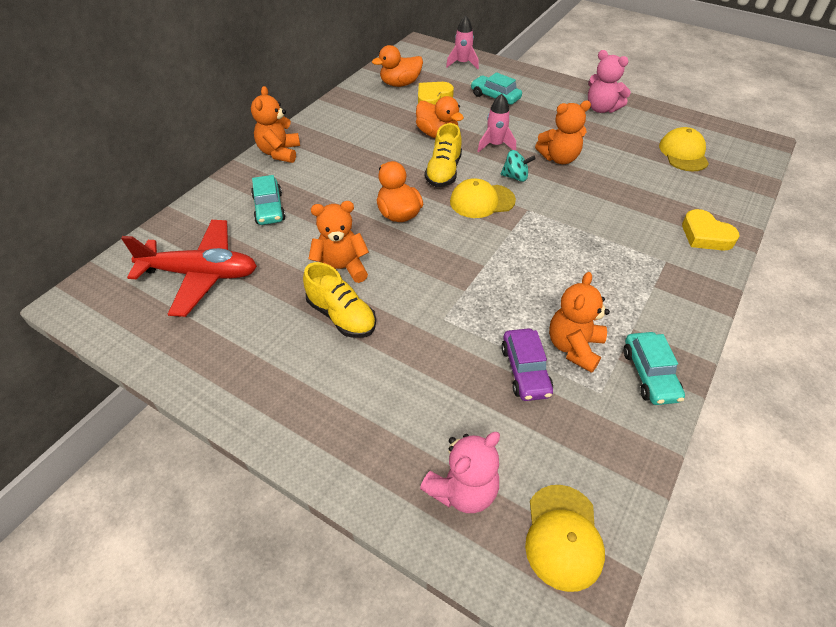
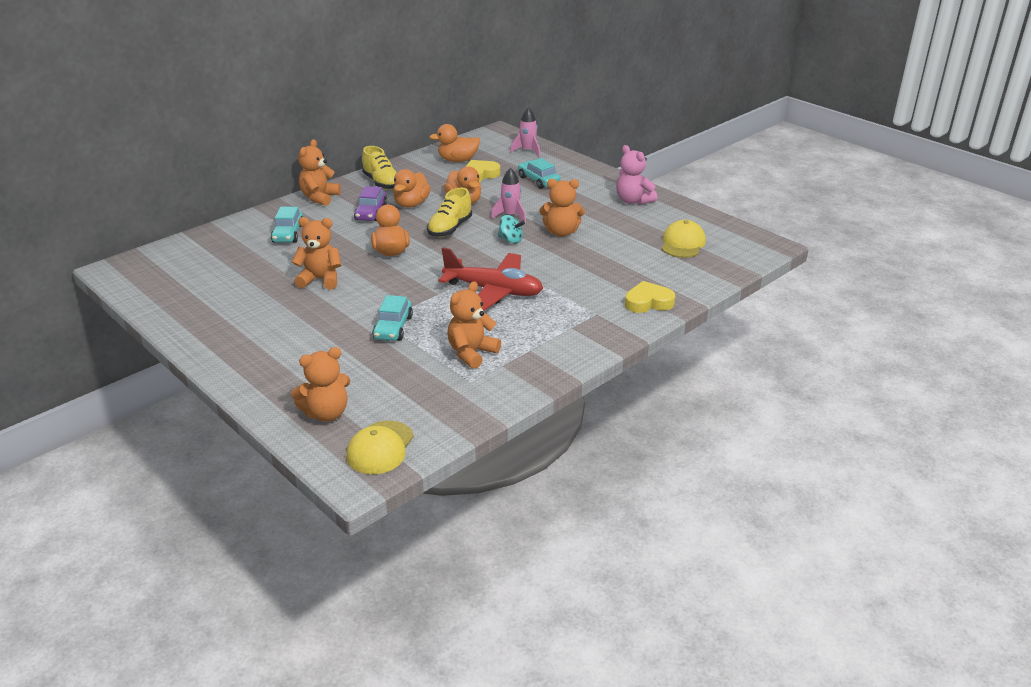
camera: 15 degrees right, 15 degrees down
red plane [121,220,257,317] -> red plane moved to [438,247,543,311]
yellow shoe [303,262,376,338] -> yellow shoe moved to [362,146,397,190]
pink teddy bear [420,432,500,513] -> orange teddy bear [291,347,350,421]
yellow cap [450,178,516,218] -> none
purple car [501,328,553,401] -> purple car moved to [354,186,387,221]
turquoise car [624,332,685,405] -> turquoise car moved to [372,295,413,341]
yellow heart [682,209,739,250] -> yellow heart turned 105 degrees clockwise [625,281,675,313]
none -> orange duck [393,169,431,208]

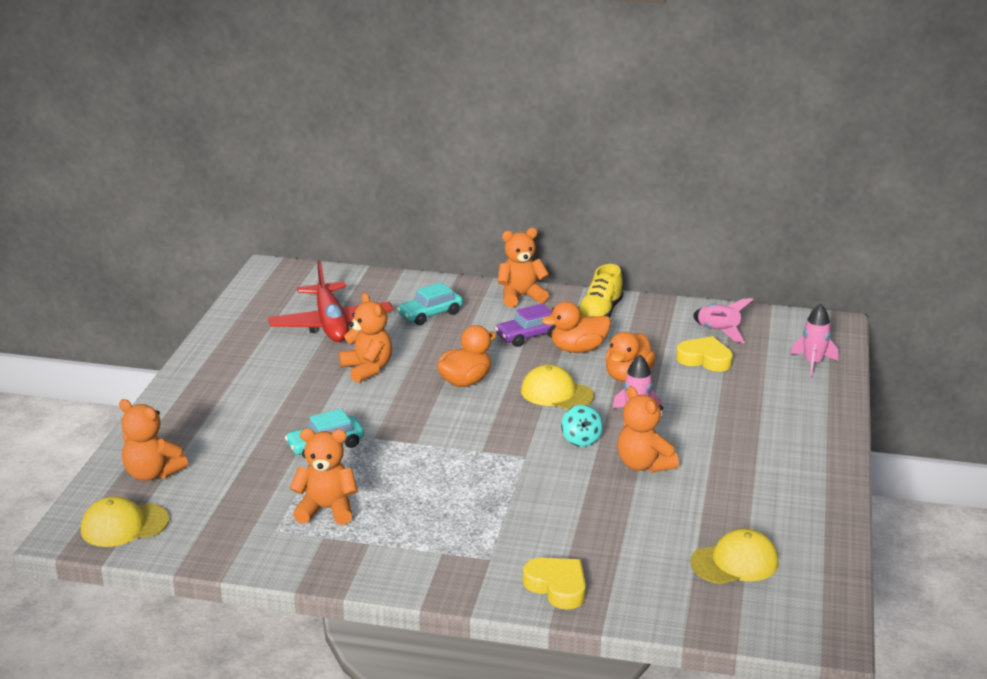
camera: 55 degrees right, 5 degrees down
yellow shoe [427,188,472,237] -> yellow cap [521,364,594,410]
orange duck [430,124,480,162] -> pink rocket [693,298,753,343]
red plane [438,247,543,311] -> red plane moved to [268,260,393,342]
turquoise car [518,158,560,189] -> none
pink teddy bear [616,145,657,205] -> none

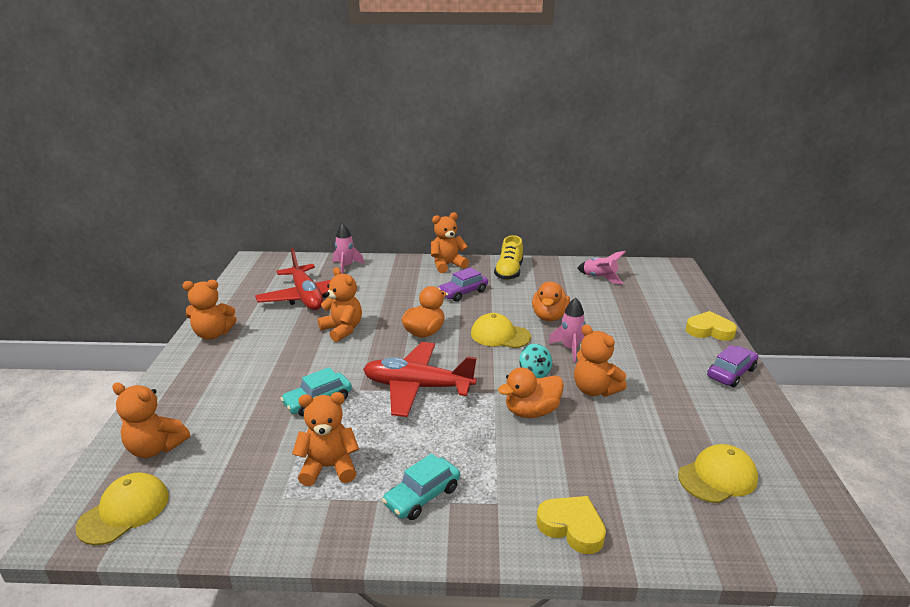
camera: 10 degrees left, 0 degrees up
yellow cap [81,496,169,547] -> yellow cap turned 150 degrees clockwise [75,473,169,545]
turquoise car [397,282,463,325] -> turquoise car moved to [382,453,460,520]
orange duck [542,301,611,353] -> orange duck moved to [498,367,564,418]
yellow heart [676,336,733,372] -> yellow heart moved to [686,311,737,341]
pink rocket [791,303,838,377] -> pink rocket moved to [333,223,364,274]
none -> orange teddy bear [182,280,236,340]
none -> red plane [363,342,477,417]
none -> purple car [707,345,758,387]

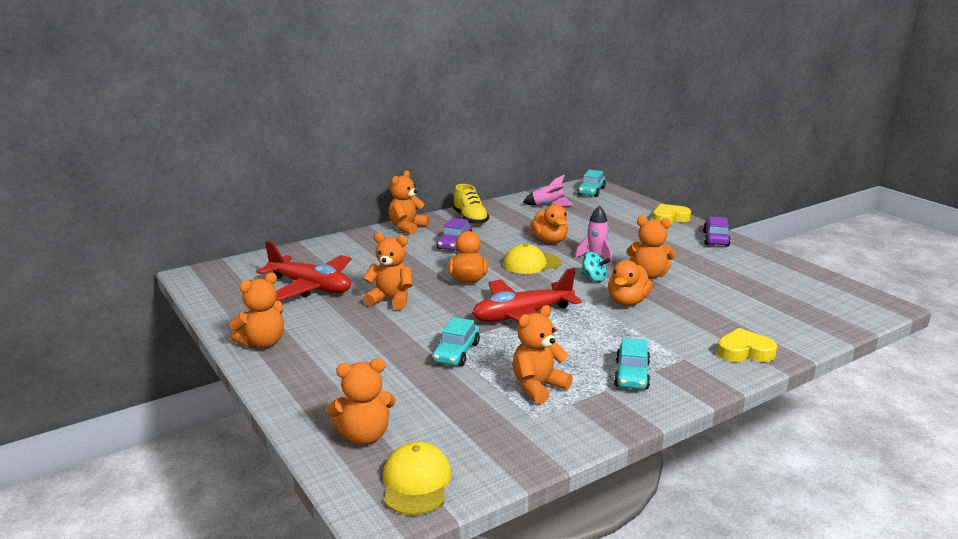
camera: 35 degrees left, 5 degrees down
pink rocket [333,223,364,274] -> none
yellow cap [678,444,758,503] -> none
none -> turquoise car [577,170,606,197]

